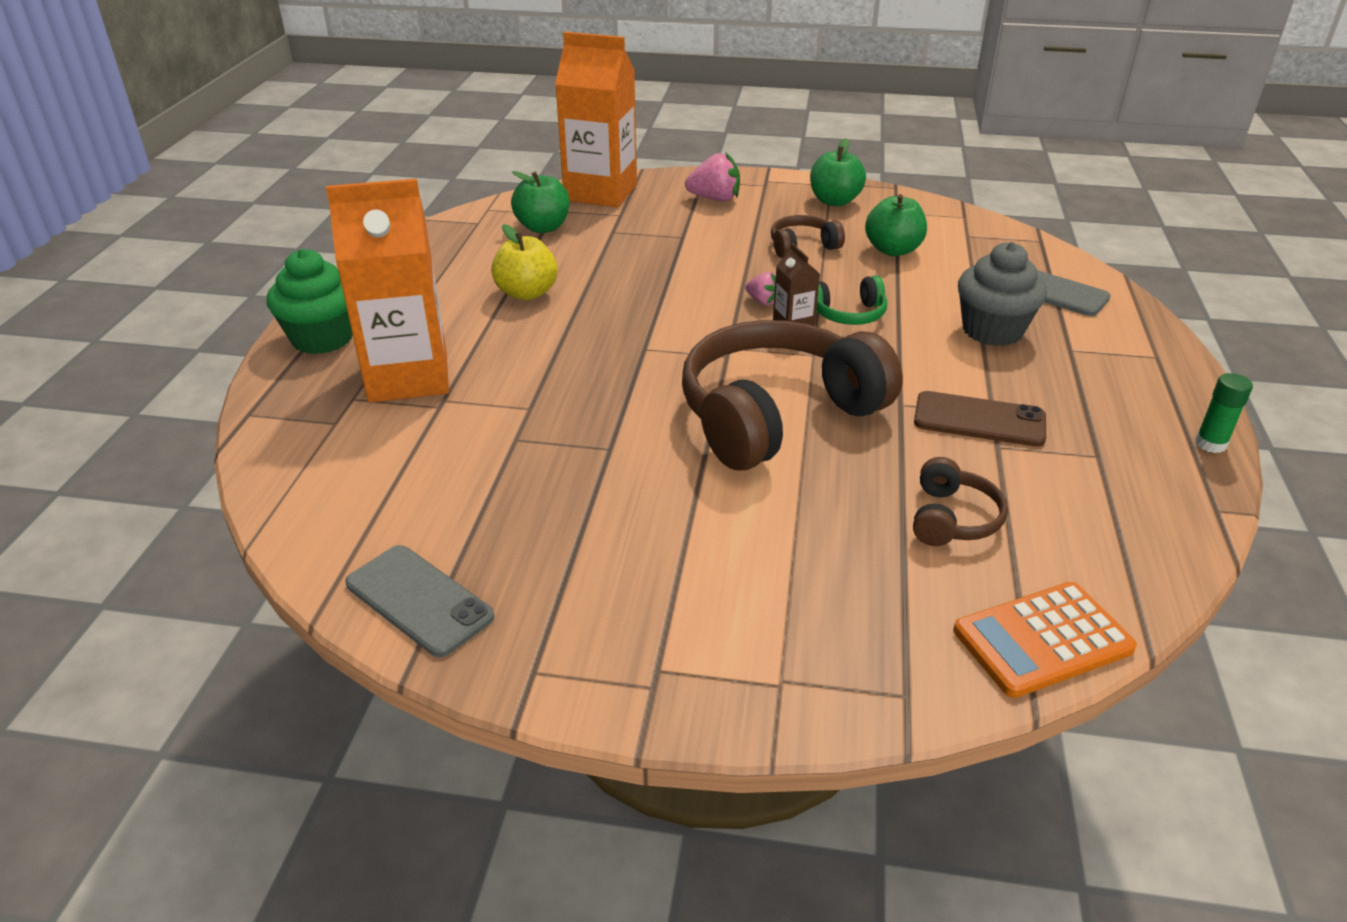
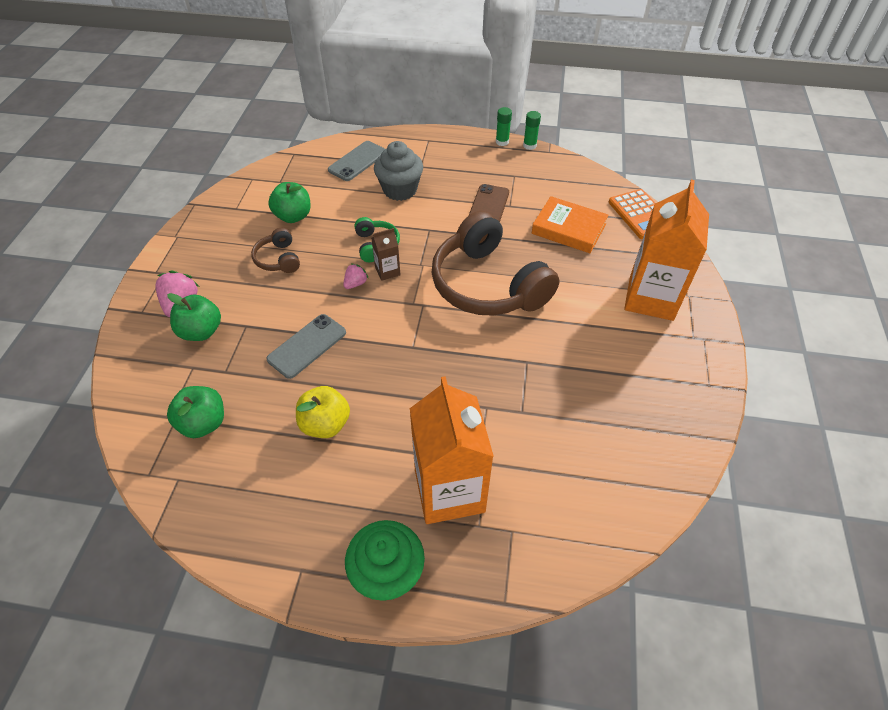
camera: 90 degrees left, 15 degrees up
grey phone [346,545,495,657] -> grey phone moved to [266,314,346,379]
orange carton [555,32,637,207] -> orange carton moved to [624,180,709,321]
green apple [810,138,866,206] -> green apple moved to [167,293,221,341]
brown headphones [913,457,1008,546] -> orange book [531,196,608,253]
none -> green glue stick [523,111,541,150]

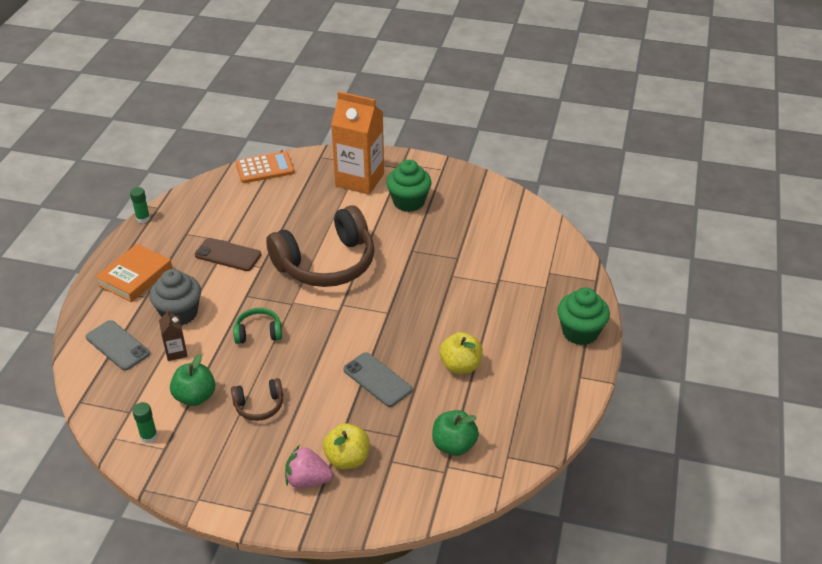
camera: 85 degrees left, 10 degrees down
green apple [167,293,221,341] -> yellow apple [323,423,370,469]
pink strawberry [343,263,369,289] -> none
brown carton [371,228,400,281] -> brown carton moved to [159,309,188,361]
orange carton [410,376,494,524] -> none
green glue stick [496,107,512,146] -> green glue stick moved to [132,402,158,443]
orange book [531,196,608,253] -> orange book moved to [96,244,172,302]
none -> green cupcake [386,160,432,212]

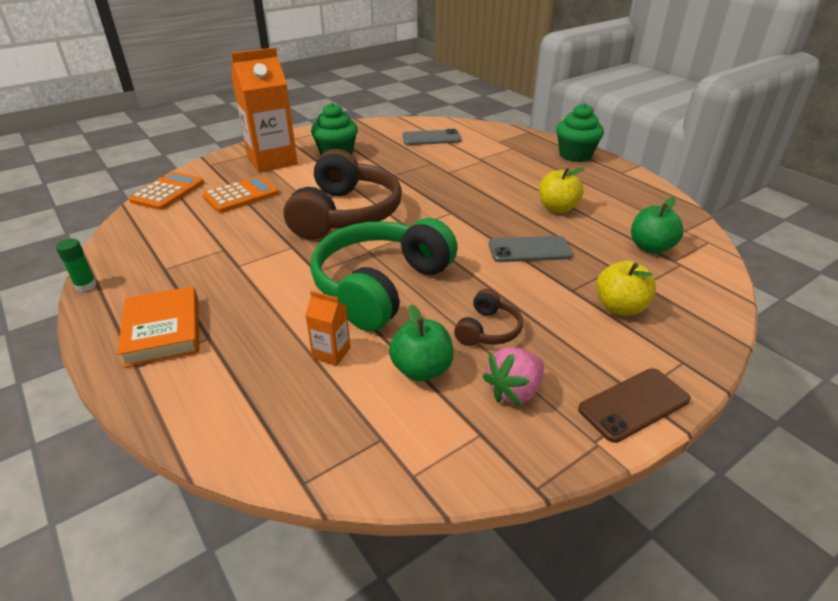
camera: 50 degrees left, 5 degrees down
grey phone [86,320,150,371] -> grey phone moved to [402,129,461,145]
green glue stick [132,402,158,443] -> none
grey cupcake [149,269,201,325] -> none
brown carton [159,309,188,361] -> orange carton [305,291,350,366]
brown phone [195,238,261,271] -> brown phone moved to [578,368,691,443]
green headphones [233,308,282,344] -> green headphones [311,218,457,331], size x2.25
pink strawberry [285,445,333,488] -> pink strawberry moved to [482,347,544,406]
none -> orange calculator [203,176,279,213]

